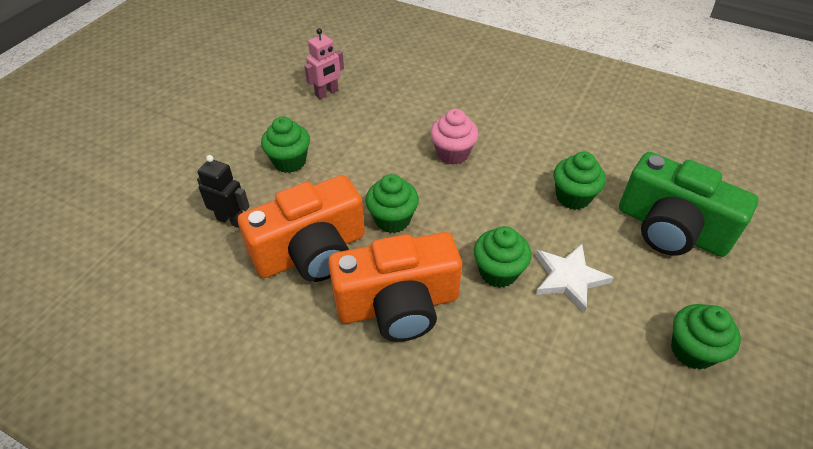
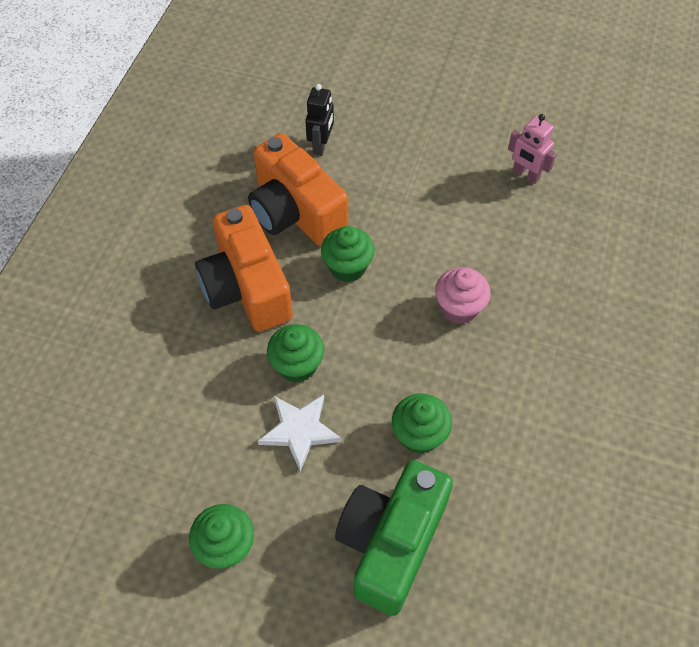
camera: 80 degrees right, 10 degrees up
green cupcake [261,116,310,173] -> none

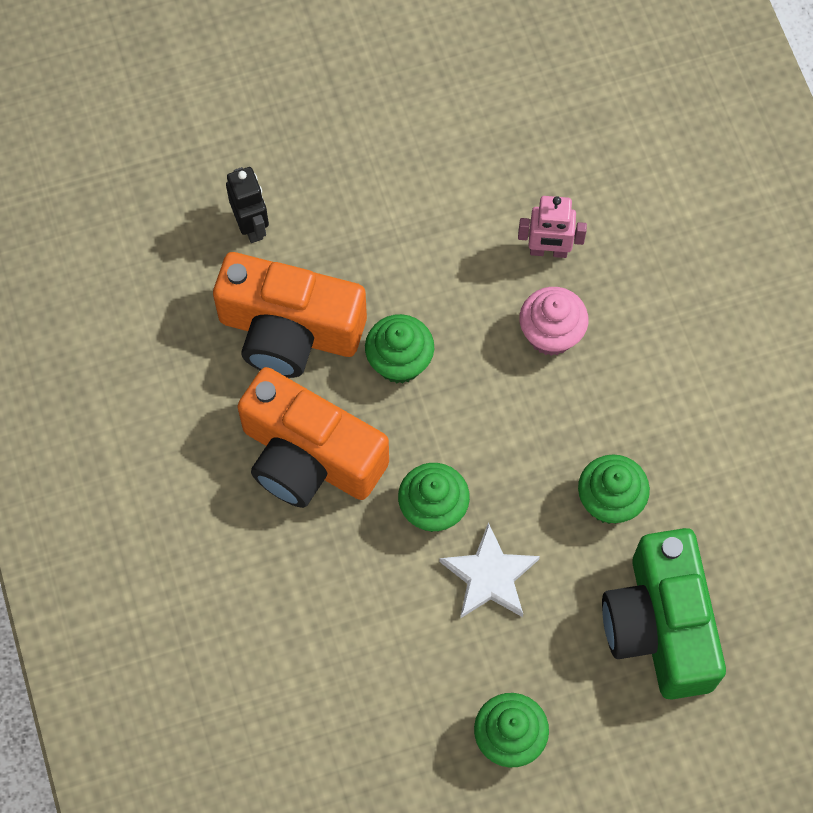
camera: 35 degrees left, 10 degrees up
pink robot [508,114,556,184] -> pink robot moved to [518,196,587,258]

